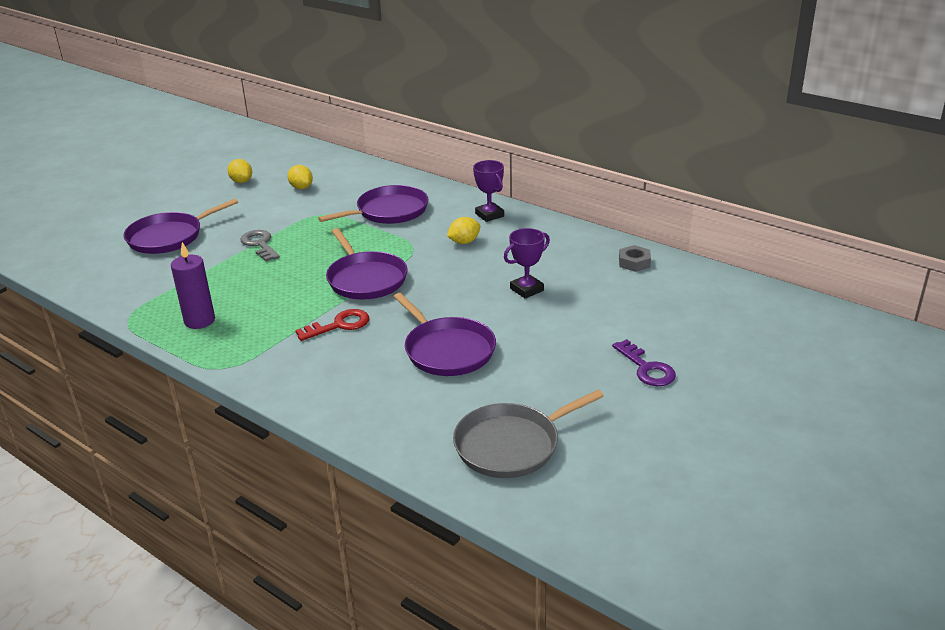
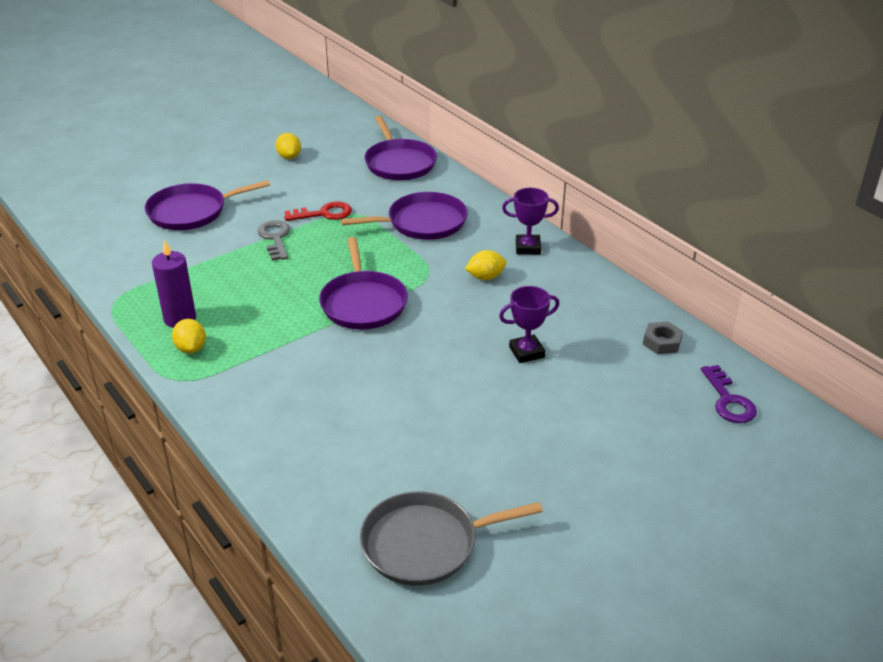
camera: 15 degrees right, 5 degrees up
yellow lemon [288,165,313,189] -> yellow lemon moved to [172,319,206,354]
red key [295,309,369,341] -> red key moved to [284,201,352,221]
purple pan [393,293,496,376] -> purple pan moved to [364,116,437,180]
purple trophy [473,160,504,222] -> purple trophy turned 75 degrees counterclockwise [502,188,559,255]
purple key [612,339,676,386] -> purple key moved to [701,365,757,423]

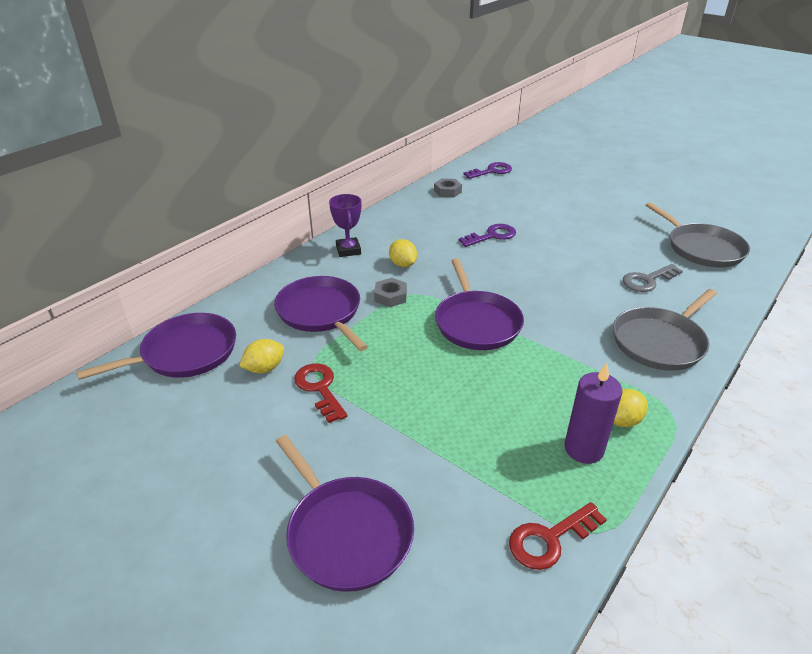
camera: 105 degrees left, 0 degrees up
grey key [258,220,290,261] -> grey key moved to [623,264,683,292]
yellow lemon [275,133,301,159] -> yellow lemon moved to [239,339,284,373]
purple pan [319,237,408,329] -> purple pan turned 105 degrees clockwise [435,258,524,350]
purple trophy [499,286,560,363] -> purple key [459,224,516,247]
none -> grey nut [374,278,407,307]
none -> red key [509,502,607,570]
none -> grey pan [613,289,717,371]

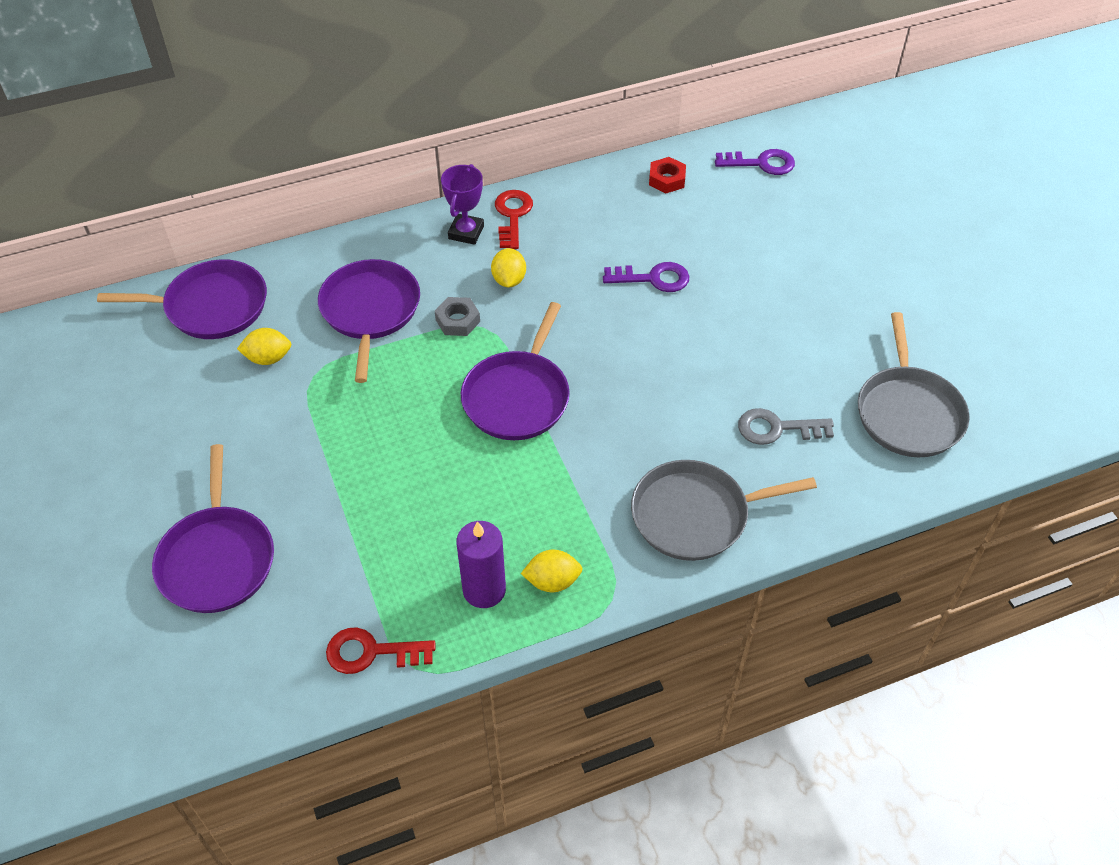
camera: 30 degrees right, 15 degrees up
red key [294,363,348,423] -> red key moved to [495,190,533,249]
grey nut [434,178,462,198] -> red nut [649,157,686,193]

